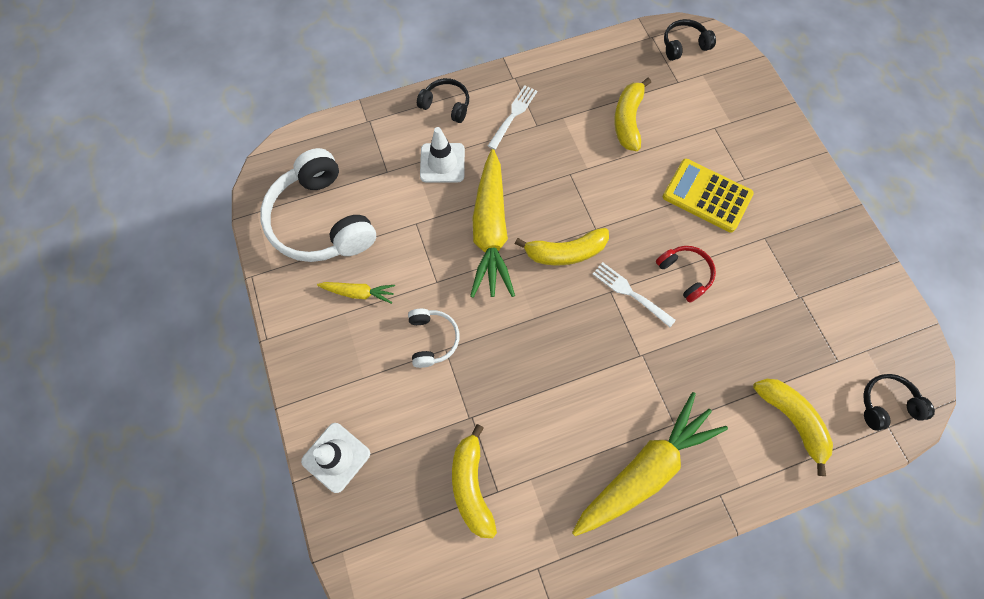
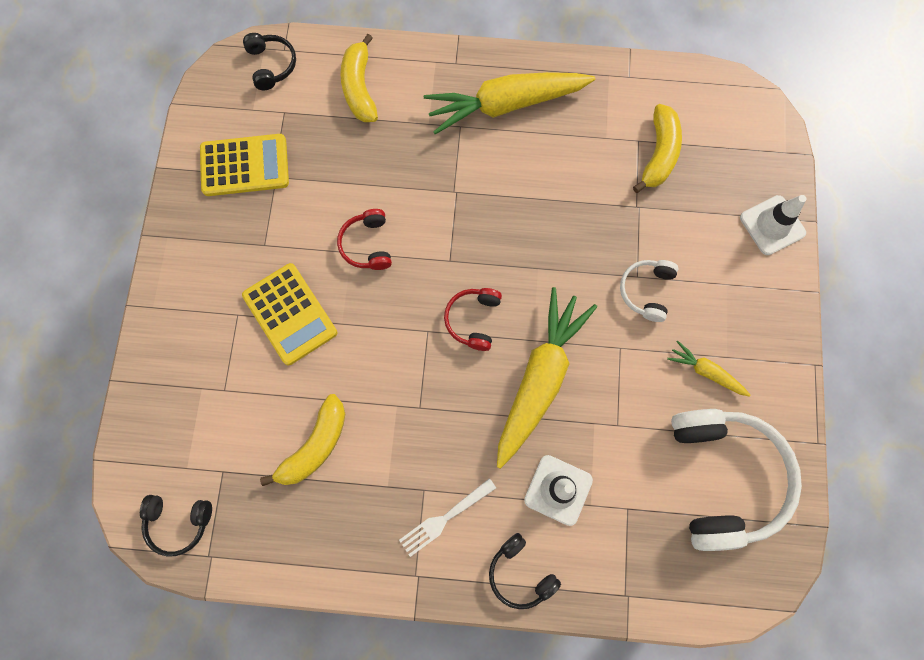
camera: 155 degrees left, 5 degrees up
yellow banana [515,228,609,265] -> red headphones [444,288,502,351]
white fork [593,262,676,327] -> none
black headphones [864,374,935,431] -> black headphones turned 120 degrees counterclockwise [243,33,296,90]
none -> yellow calculator [200,134,289,196]

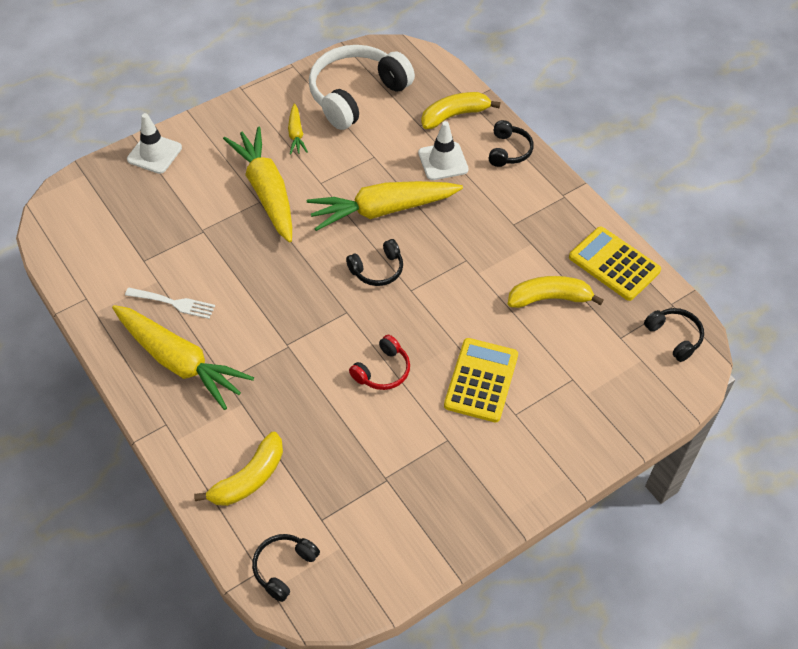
camera: 130 degrees left, 20 degrees down
yellow calculator [200,134,289,196] -> yellow calculator moved to [569,227,661,301]
white fork [399,478,496,557] -> white fork moved to [125,288,215,319]
red headphones [444,288,502,351] -> black headphones [346,239,403,286]
white headphones [620,260,678,322] -> yellow carrot [223,127,292,243]
yellow banana [633,104,682,193] -> yellow banana moved to [421,92,500,129]

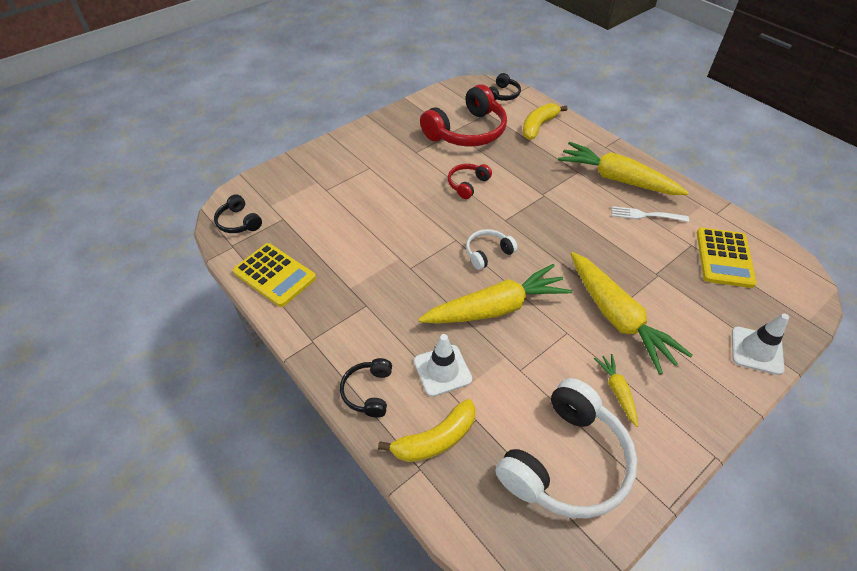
camera: 175 degrees right, 5 degrees down
black headphones [346,239,403,286] -> white headphones [466,229,518,270]
yellow calculator [444,338,518,422] -> yellow calculator moved to [697,228,757,288]
yellow banana [508,276,604,308] -> none
none -> red headphones [420,84,507,147]

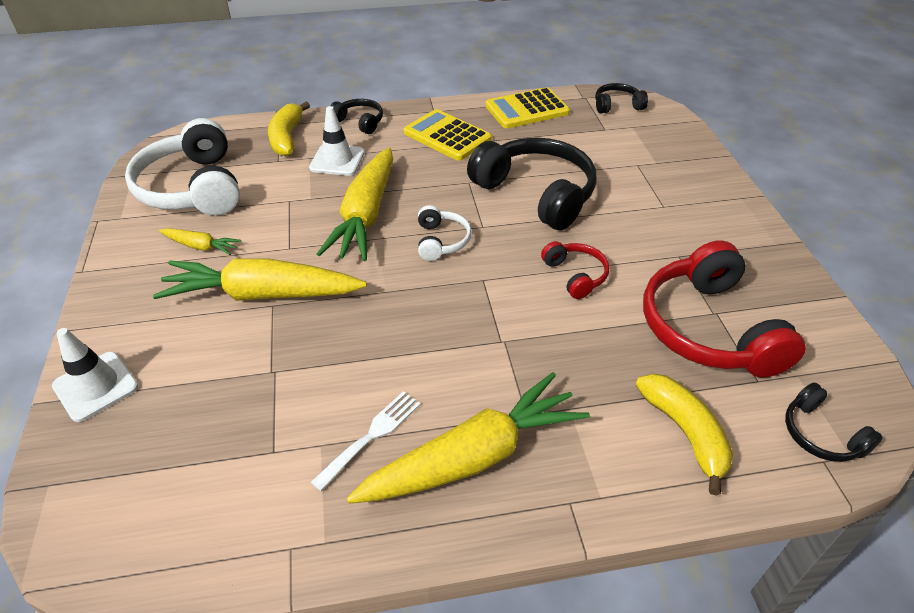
camera: 120 degrees right, 5 degrees down
yellow calculator [697,228,757,288] -> yellow calculator moved to [404,109,492,161]
none -> black headphones [467,137,596,230]

